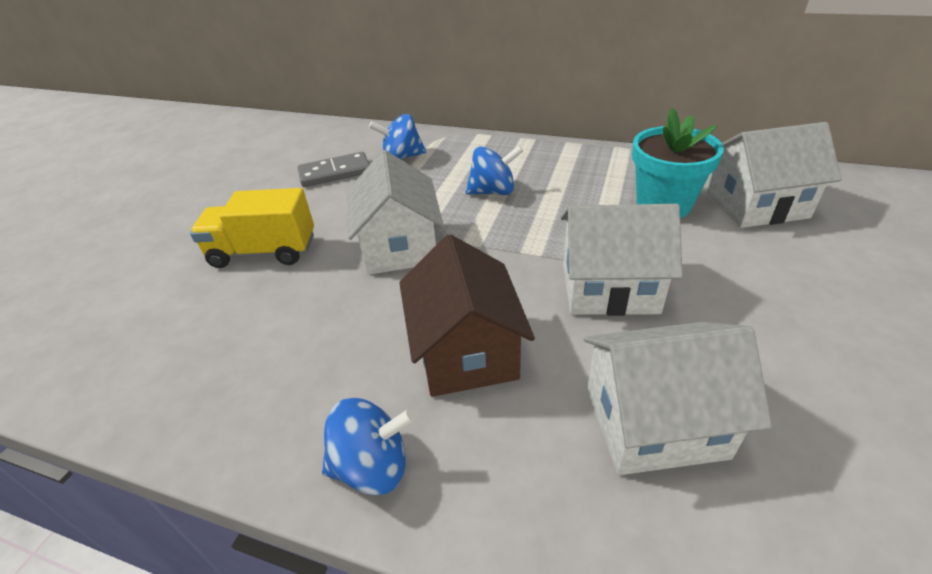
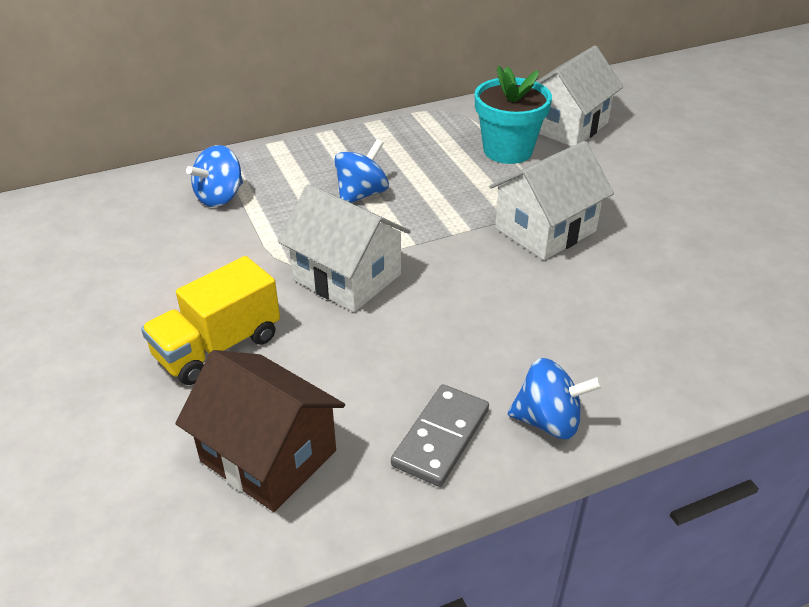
camera: 45 degrees left, 0 degrees up
grey domino [297,152,370,187] -> grey domino moved to [391,384,489,487]
blue spinning top [322,398,416,495] -> blue spinning top turned 60 degrees clockwise [508,358,603,439]
brown house [399,234,535,397] -> brown house moved to [175,350,345,512]
white house [584,322,772,475] -> none

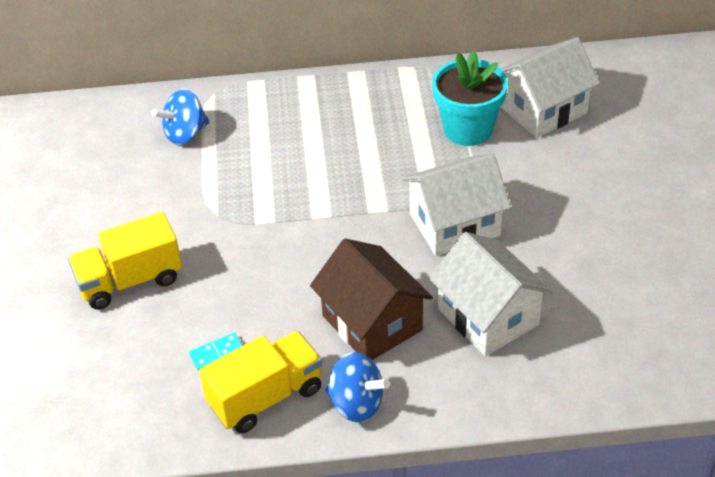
camera: 20 degrees right, 5 degrees up
brown house [175,350,345,512] -> brown house moved to [310,239,433,360]
white house [278,184,411,312] -> white house moved to [429,232,553,357]
blue spinning top [334,139,389,203] -> none
grey domino [391,384,489,487] -> yellow truck [199,331,322,433]
none -> turquoise domino [189,333,242,371]

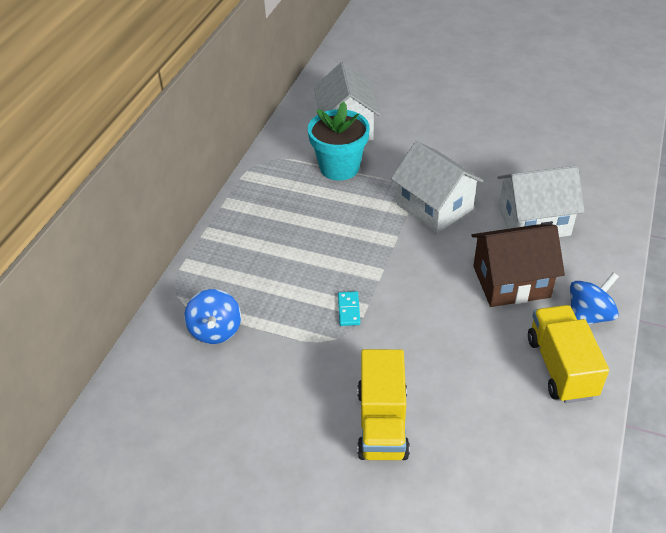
camera: 65 degrees left, 0 degrees up
turquoise domino [189,333,242,371] -> turquoise domino moved to [338,291,360,326]
white house [402,154,511,256] -> white house turned 45 degrees counterclockwise [391,141,484,233]

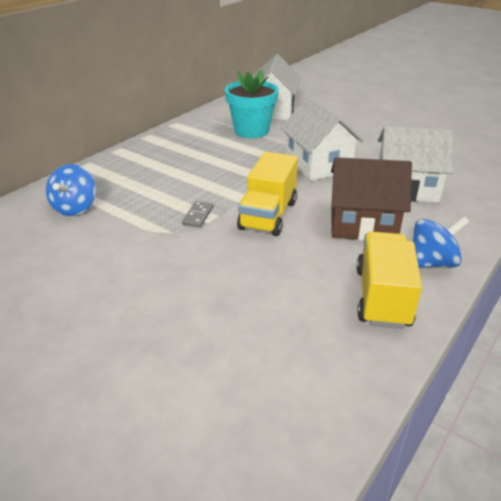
camera: 15 degrees right, 10 degrees down
turquoise domino [338,291,360,326] -> grey domino [182,201,213,227]
yellow truck [357,349,410,460] -> yellow truck moved to [237,152,298,236]

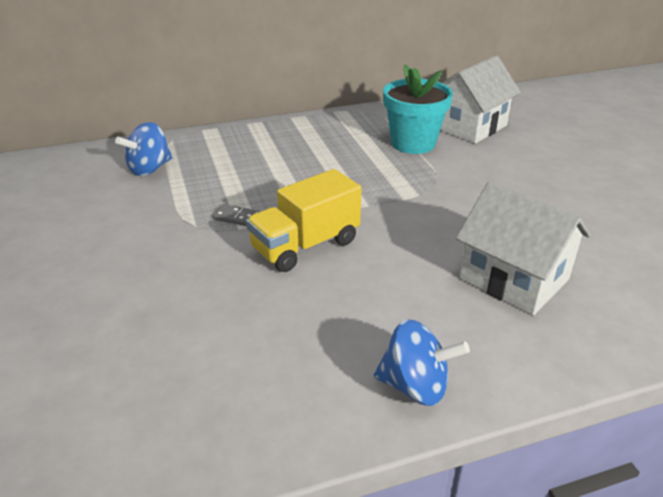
camera: 35 degrees right, 0 degrees up
grey domino [182,201,213,227] -> grey domino turned 60 degrees clockwise [213,204,260,226]
white house [280,98,364,181] -> none
brown house [331,157,412,241] -> none
yellow truck [356,232,422,329] -> none

